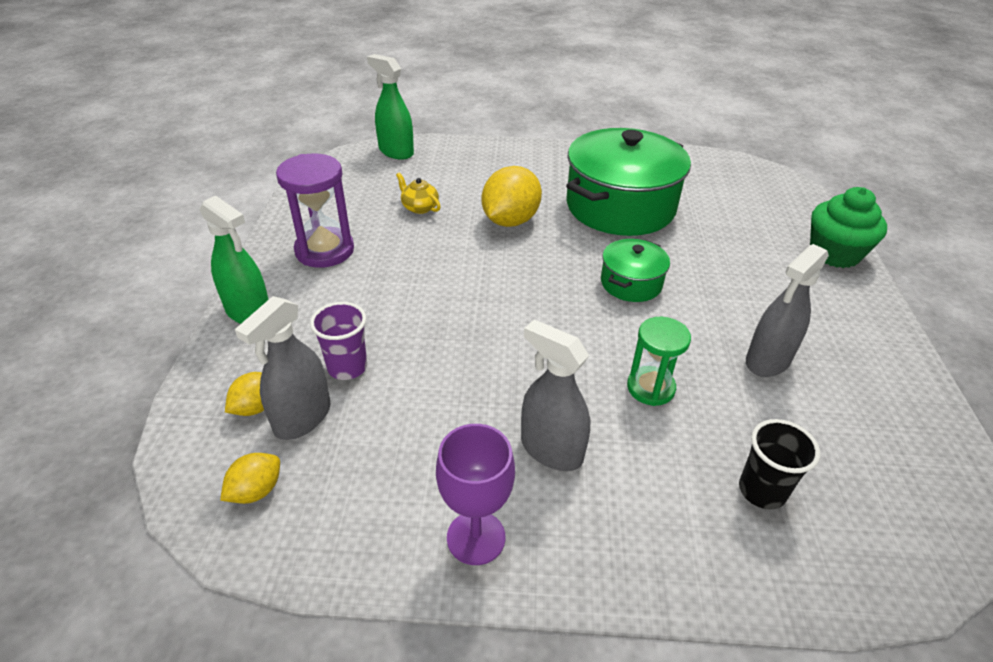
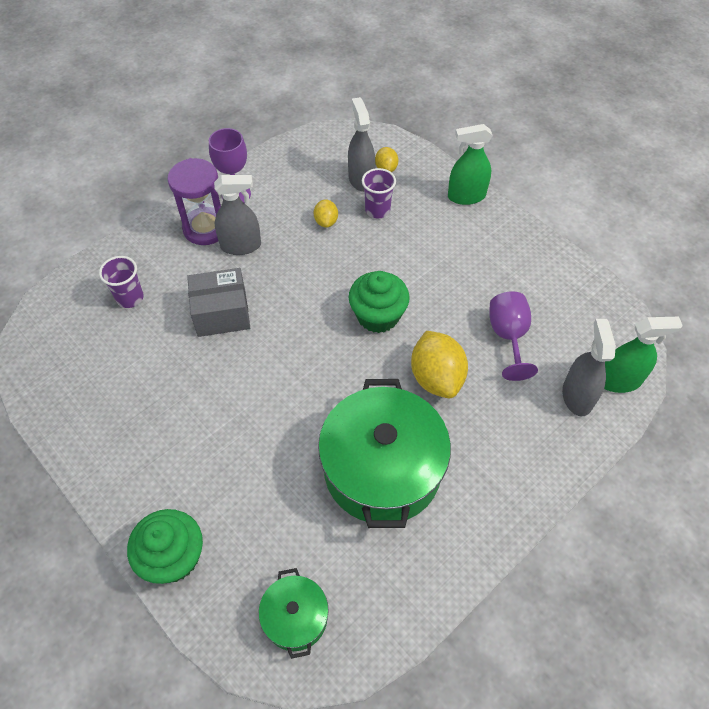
camera: 135 degrees right, 15 degrees up
yellow lemon [220,453,280,504] -> yellow lemon moved to [314,200,338,228]
purple hourglass [276,154,354,268] -> purple hourglass moved to [167,158,221,245]
yellow teapot [396,173,441,214] -> purple goblet [489,291,538,381]
green pot [601,239,670,302] -> green pot moved to [259,568,329,659]
green hourglass [627,317,691,406] -> grey box [187,268,250,337]
black cup [739,419,820,510] -> purple cup [99,256,144,308]
grey spray bottle [746,244,829,377] -> grey spray bottle moved to [562,319,616,416]
none -> green cupcake [349,271,410,333]

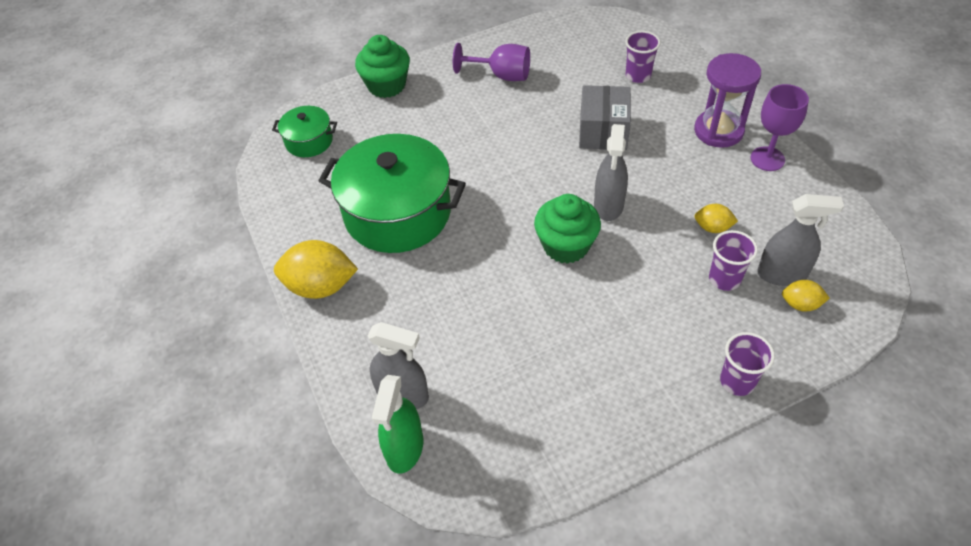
camera: 110 degrees right, 5 degrees down
grey spray bottle [214,175,261,255] -> grey spray bottle moved to [594,124,628,221]
yellow lemon [411,331,468,398] -> yellow lemon moved to [274,240,358,299]
green spray bottle [448,124,493,205] -> purple cup [720,332,775,396]
purple goblet [489,291,538,381] -> purple goblet moved to [453,43,530,81]

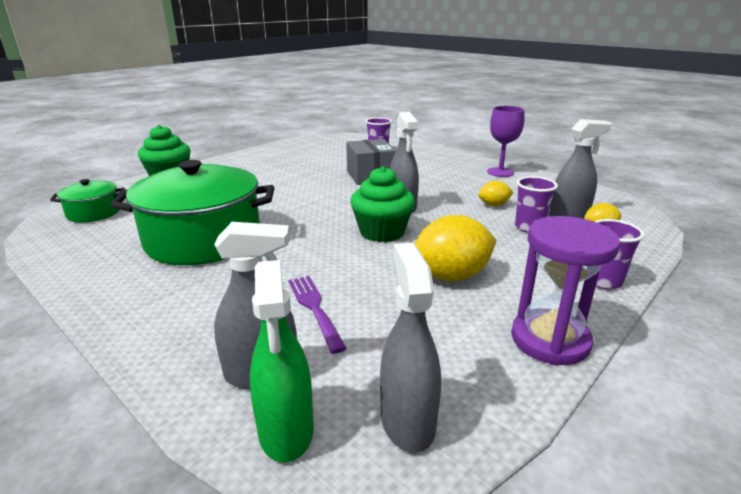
camera: 25 degrees left, 25 degrees down
yellow lemon [274,240,358,299] -> yellow lemon moved to [414,215,497,281]
purple goblet [453,43,530,81] -> none
purple hourglass [694,53,761,148] -> purple hourglass moved to [511,216,620,365]
none -> purple fork [288,276,347,354]
none -> grey spray bottle [380,243,441,453]

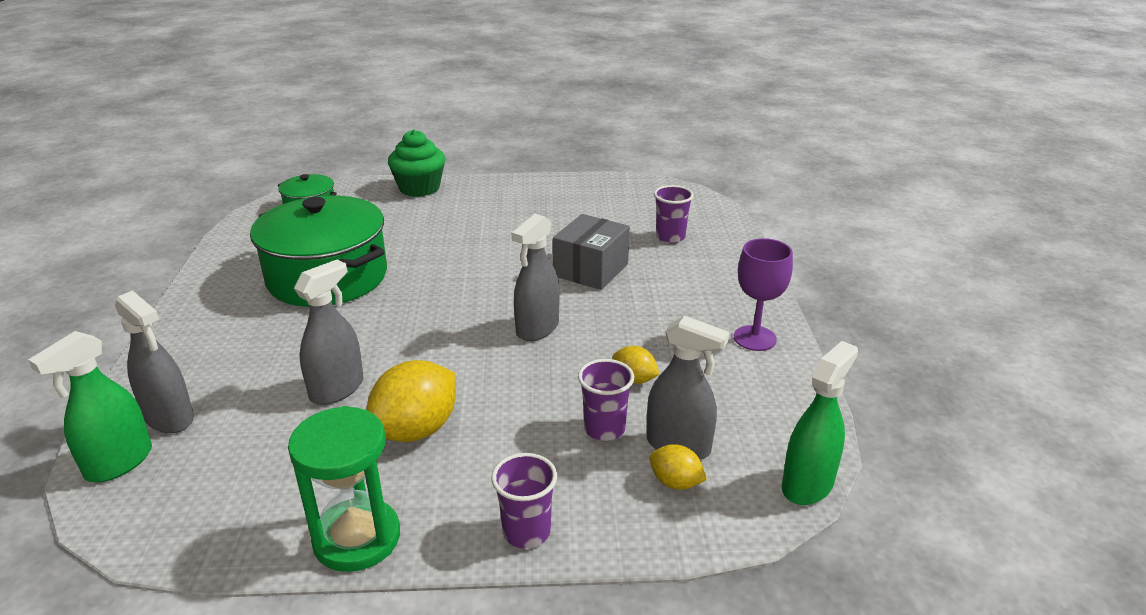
camera: 45 degrees right, 5 degrees up
purple fork [288,276,347,354] -> none
green cupcake [351,166,415,242] -> none
grey spray bottle [380,243,441,453] -> grey spray bottle moved to [294,260,364,405]
yellow lemon [414,215,497,281] -> yellow lemon turned 75 degrees counterclockwise [367,360,456,442]
purple hourglass [511,216,620,365] -> green hourglass [288,406,400,572]
none -> green spray bottle [782,341,858,505]

